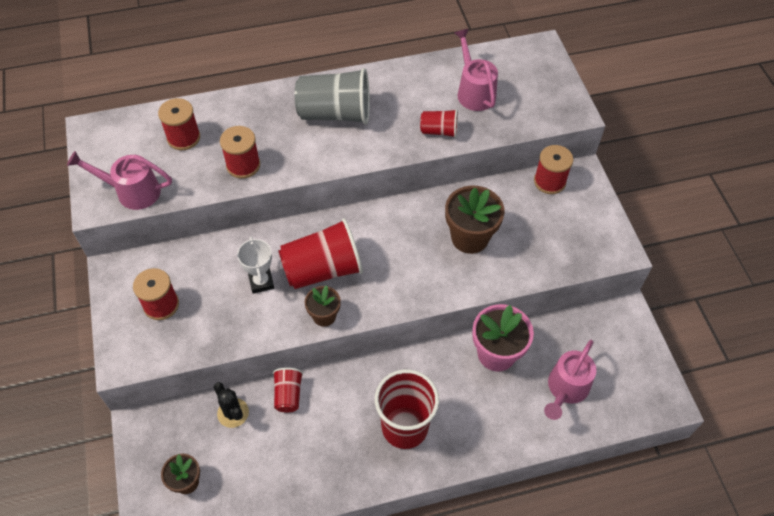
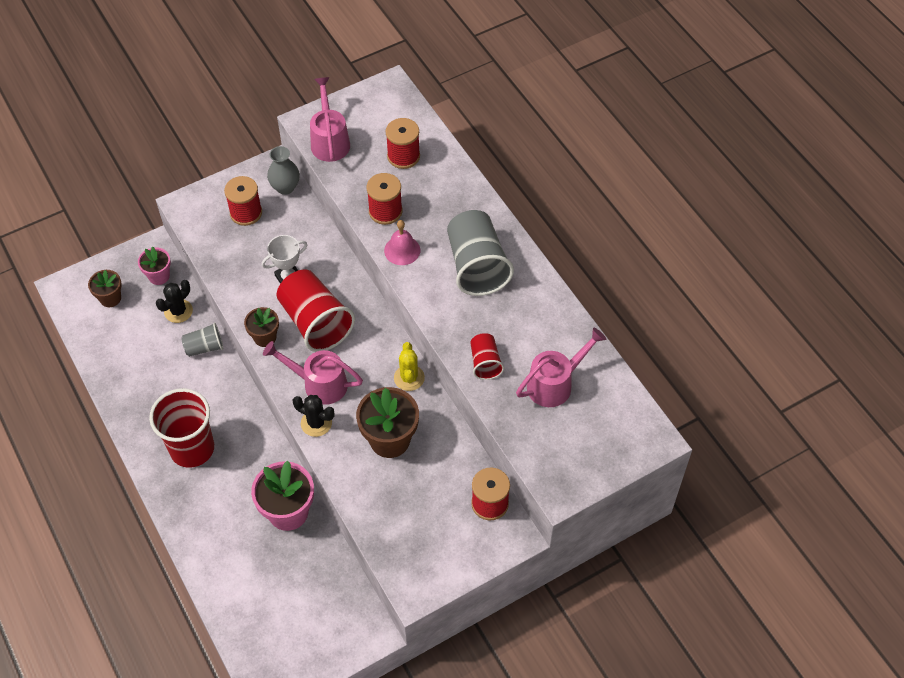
camera: 75 degrees right, 0 degrees up
red cup [273,368,303,412] -> grey cup [181,323,223,357]
pink watering can [544,340,596,420] -> pink watering can moved to [263,341,363,405]
none -> pink flower pot [138,247,171,285]
none -> grey vase [267,146,300,195]
none -> black cactus [293,395,335,437]
none -> pink bell [384,220,420,265]
none -> yellow cactus [394,342,425,391]

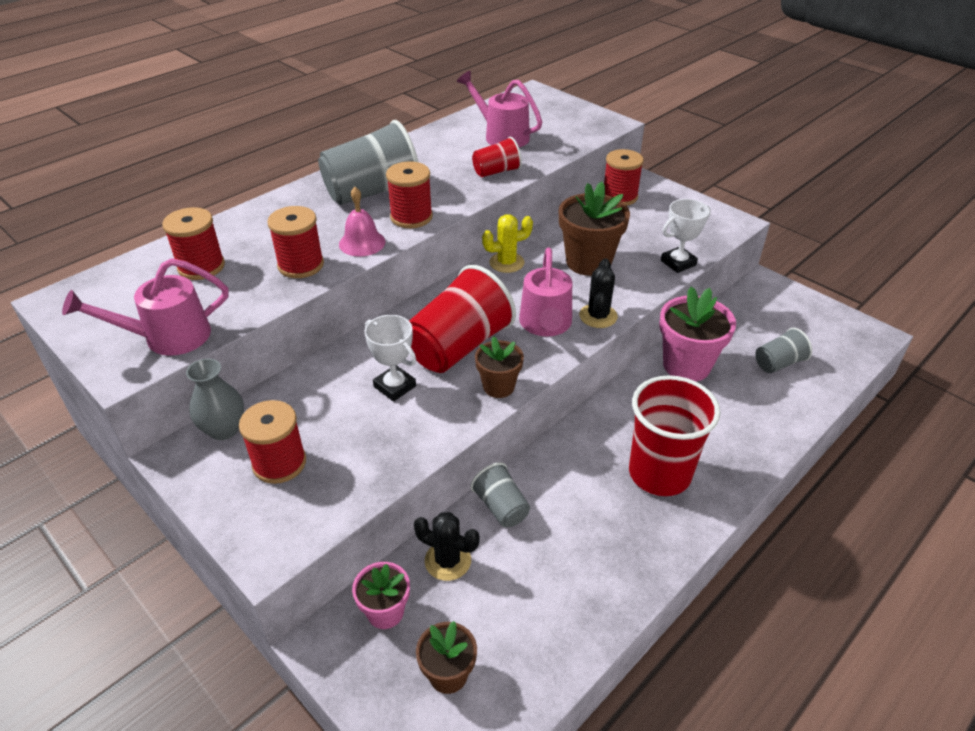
camera: 105 degrees left, 15 degrees down
none -> red spool [386,161,433,228]
none -> white trophy [661,199,711,273]
none -> grey cup [755,328,812,373]

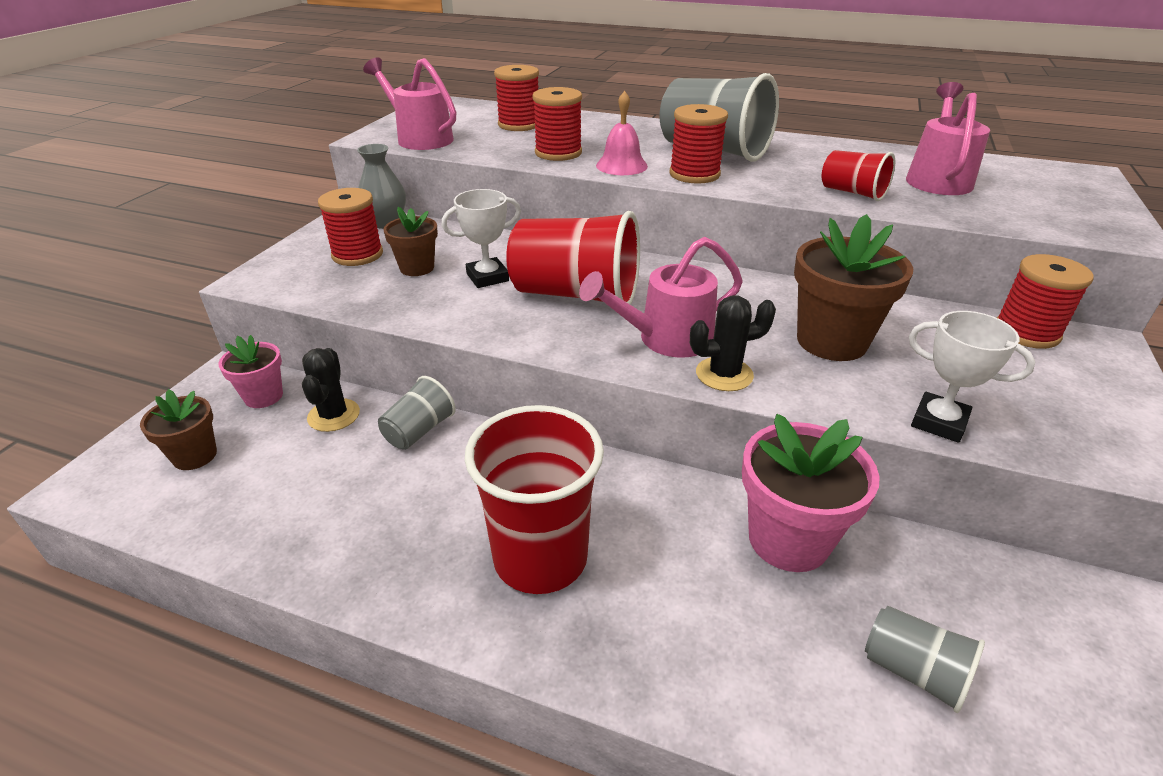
camera: 65 degrees right, 5 degrees down
white trophy [364,315,416,402] -> white trophy turned 45 degrees clockwise [442,189,521,288]
brown flower pot [475,336,524,398] -> brown flower pot moved to [383,207,438,276]
yellow cactus [482,214,533,273] -> none

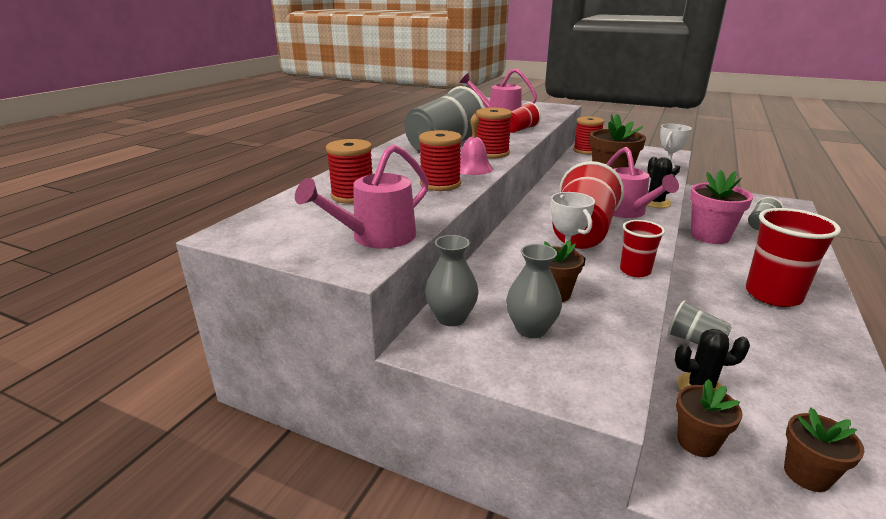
camera: 85 degrees left, 10 degrees down
pink flower pot [218,335,283,408] -> brown flower pot [676,379,743,457]
red spool [318,188,383,266] -> grey vase [506,244,562,338]
none -> red cup [620,220,665,277]

